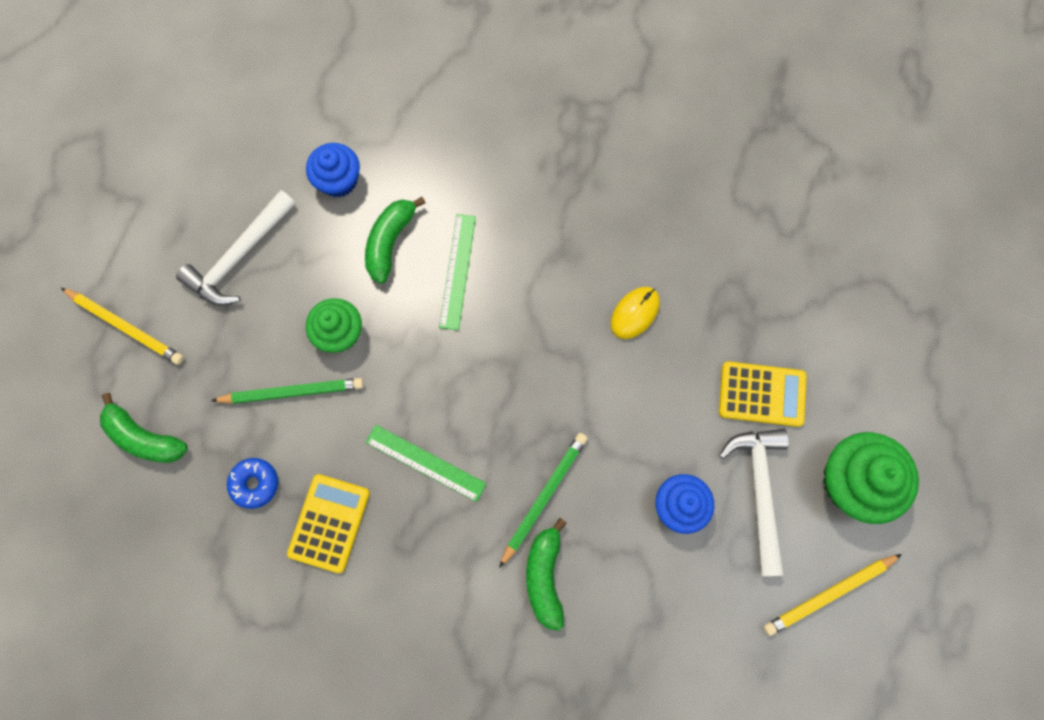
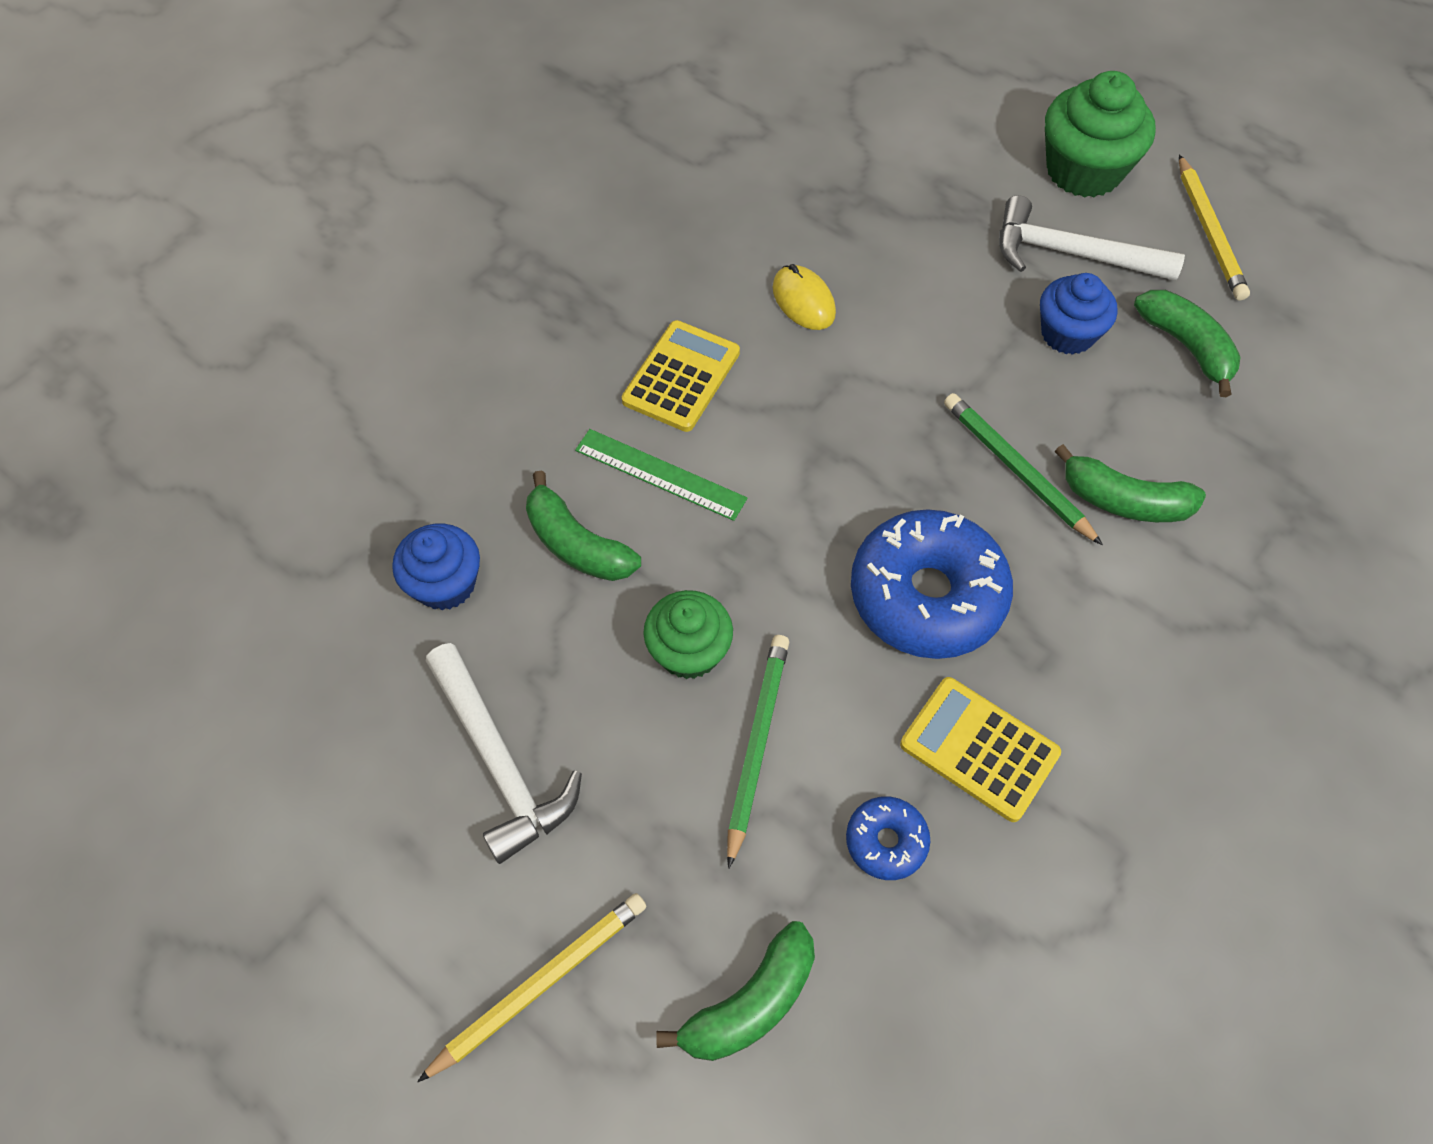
camera: 70 degrees left, 15 degrees down
green ruler [365,425,487,502] -> blue donut [851,509,1013,659]
yellow calculator [719,361,807,427] -> yellow calculator moved to [622,320,740,432]
none -> green banana [1134,290,1241,397]

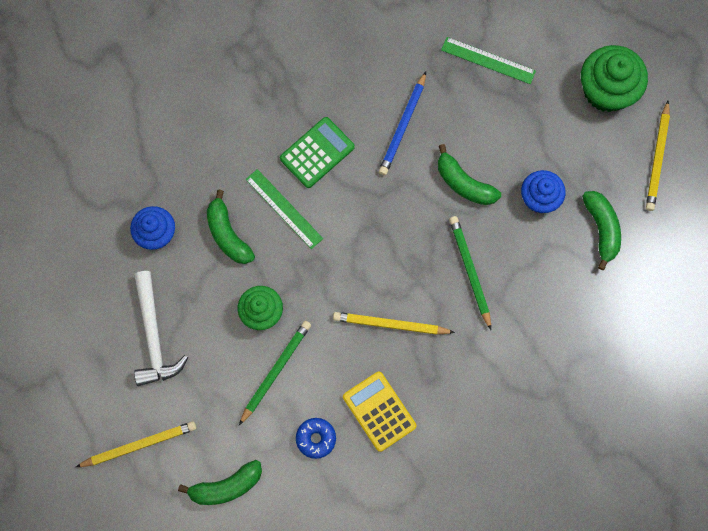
camera: 20 degrees right, 15 degrees up
yellow calculator [622,320,740,432] -> green calculator [280,117,355,188]
yellow mouse [773,264,836,330] -> blue pencil [379,72,426,175]
blue donut [851,509,1013,659] -> yellow pencil [333,312,455,335]
white hammer [999,195,1185,281] -> none
green banana [1055,444,1206,522] -> green banana moved to [438,144,501,205]
none -> green ruler [441,37,536,84]

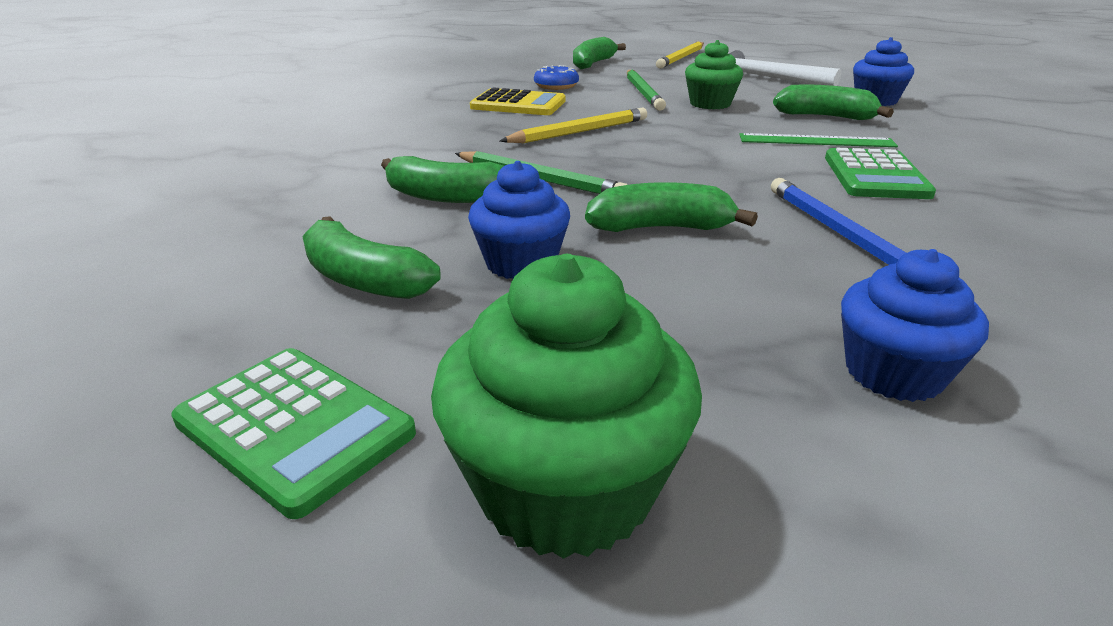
camera: 140 degrees right, 45 degrees down
green ruler [441,37,536,84] -> blue cupcake [841,249,989,402]
yellow pencil [646,101,670,211] -> green calculator [171,348,416,519]
none -> green banana [381,156,504,203]

